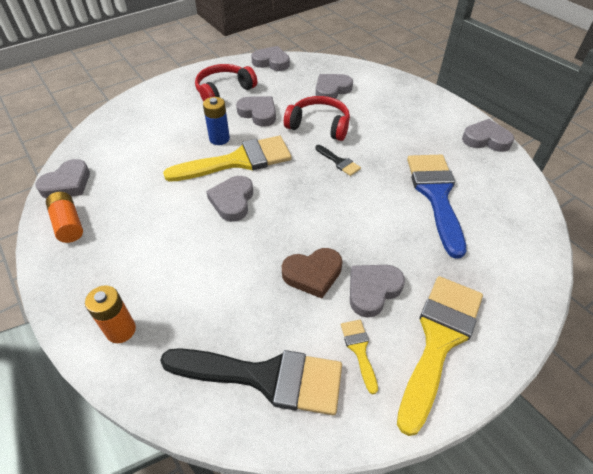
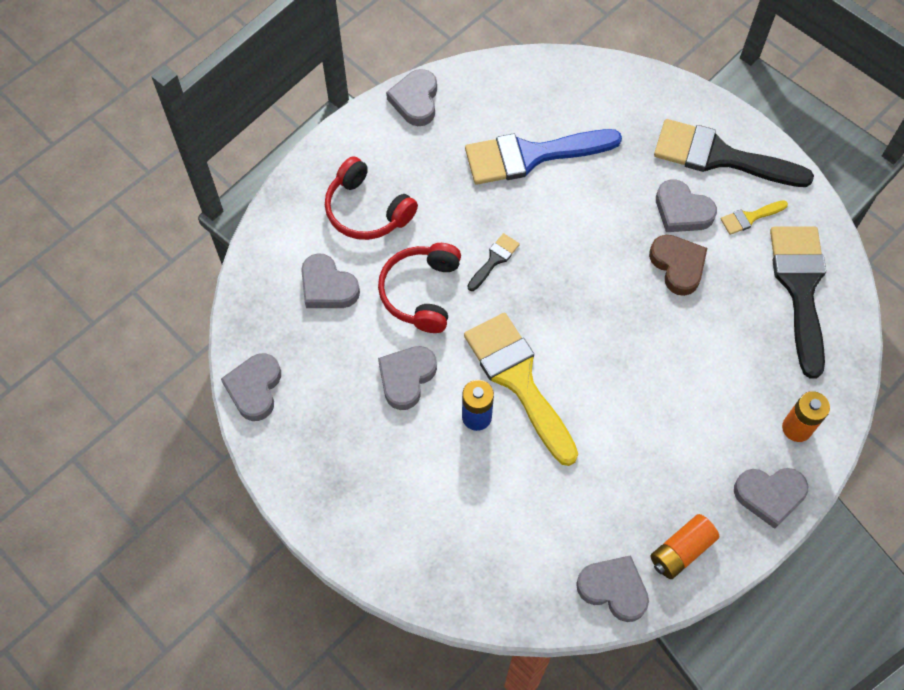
camera: 100 degrees left, 15 degrees up
red headphones [195,64,257,102] -> red headphones moved to [325,156,418,240]
grey heart [206,176,253,222] -> grey heart moved to [734,468,808,529]
yellow brush [397,276,483,436] -> black brush [654,119,814,187]

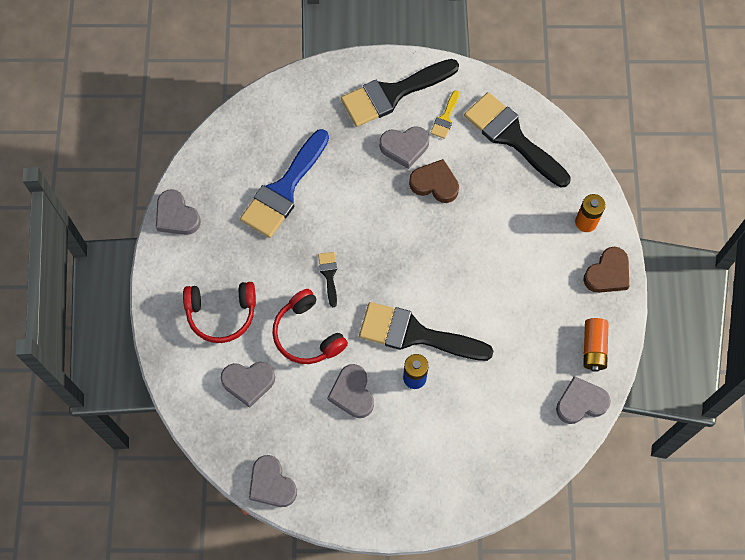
camera: 45 degrees left, 5 degrees up
yellow brush [464,313,578,466] -> black brush [359,302,494,361]
grey heart [734,468,808,529] -> brown heart [583,247,629,293]

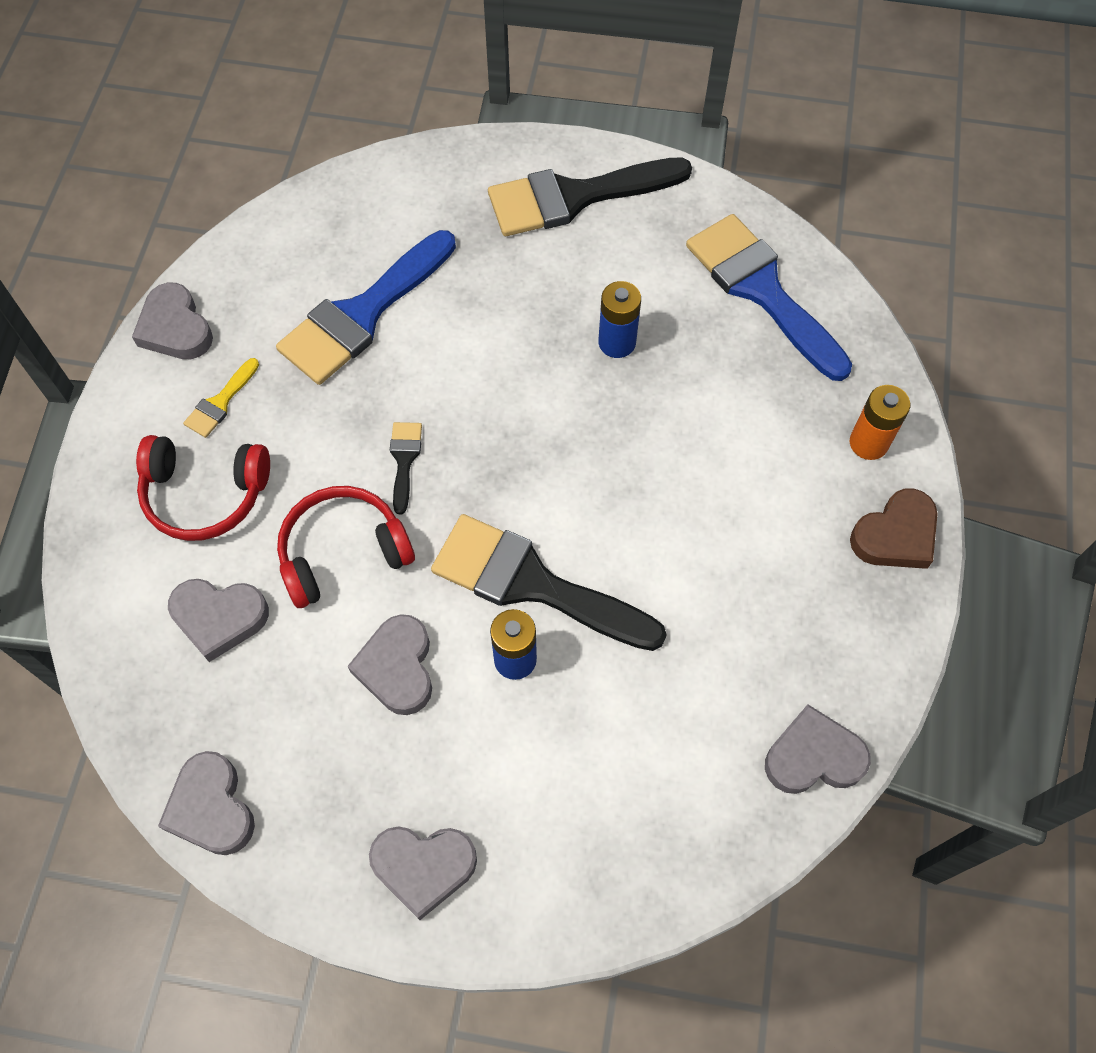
camera: 10 degrees right, 5 degrees down
red headphones [272,289,348,364] -> red headphones turned 90 degrees clockwise [277,486,415,608]
grey heart [380,126,429,169] -> grey heart moved to [369,826,477,920]
brown heart [409,159,459,203] -> blue battery [599,281,641,358]
yellow brush [430,90,459,139] -> yellow brush moved to [183,358,259,438]
black brush [464,92,571,187] -> blue brush [686,214,852,381]
orange battery [583,318,608,372] -> none

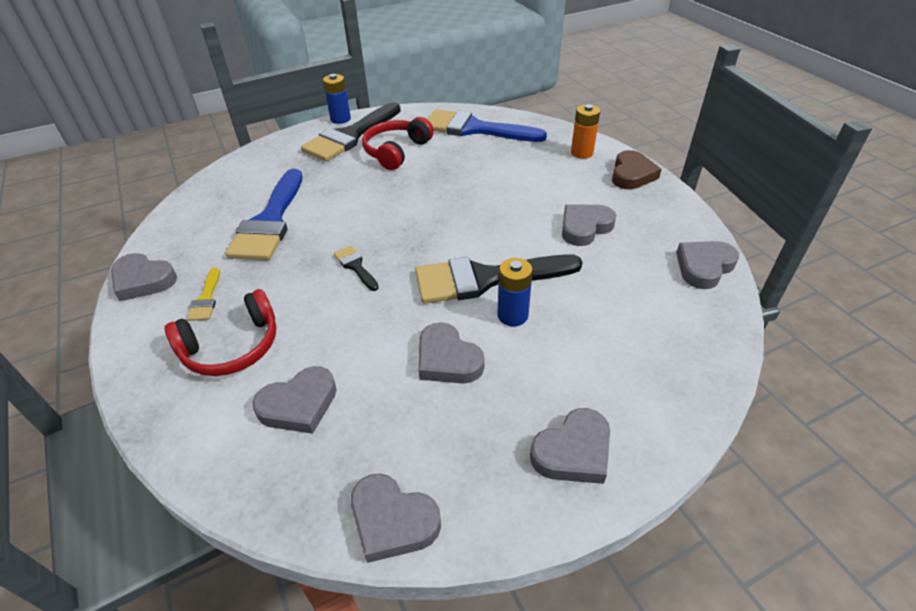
camera: 35 degrees left, 20 degrees down
red headphones [277,486,415,608] -> red headphones moved to [362,117,434,170]
blue battery [599,281,641,358] -> blue battery moved to [323,74,351,124]
none -> grey heart [562,205,616,246]

